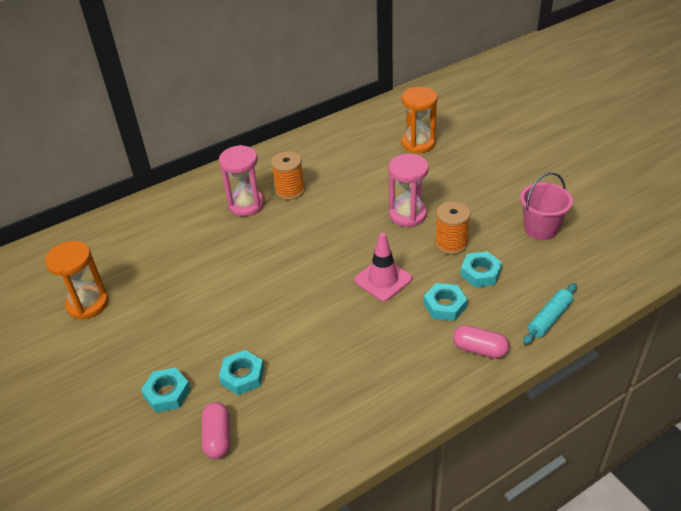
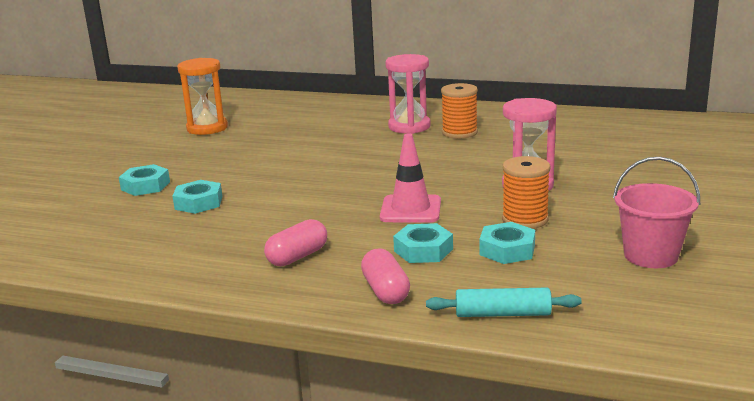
camera: 50 degrees right, 20 degrees down
pink capsule [202,402,230,459] -> pink capsule moved to [264,219,327,267]
orange hourglass [402,87,437,153] -> none

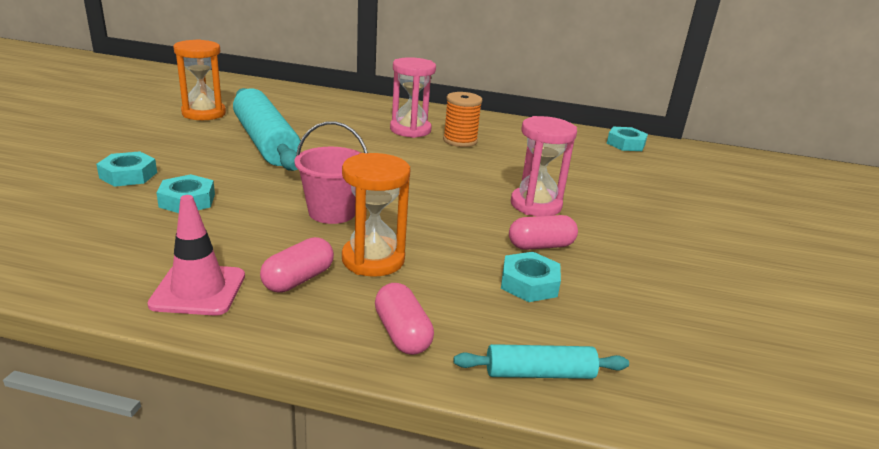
camera: 10 degrees left, 5 degrees up
pink traffic cone [380,134,441,223] -> pink traffic cone moved to [147,195,245,316]
turquoise nut [393,223,453,263] -> turquoise nut moved to [607,127,648,151]
orange spool [502,156,550,229] -> pink capsule [509,215,578,250]
pink bucket [613,157,700,268] -> pink bucket moved to [294,121,368,224]
none -> turquoise rolling pin [233,88,301,171]
none -> orange hourglass [342,153,410,277]

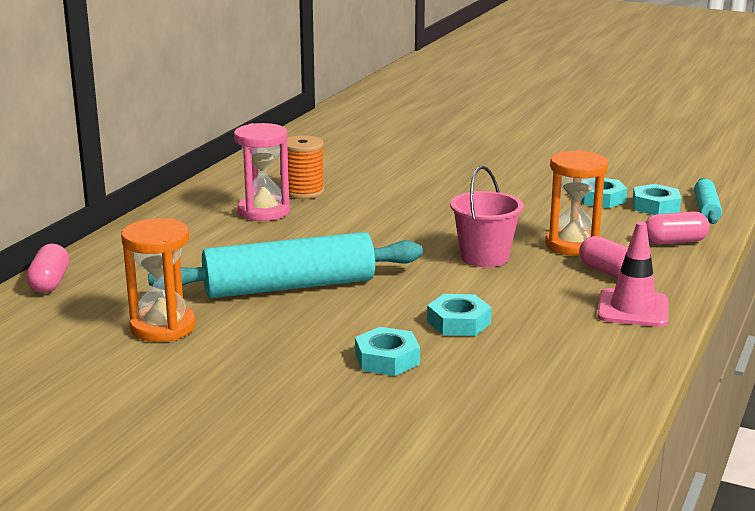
camera: 75 degrees left, 5 degrees down
pink capsule [509,215,578,250] -> pink capsule moved to [26,244,69,293]
pink hourglass [511,116,577,216] -> none
turquoise nut [607,127,648,151] -> turquoise nut moved to [632,184,681,215]

